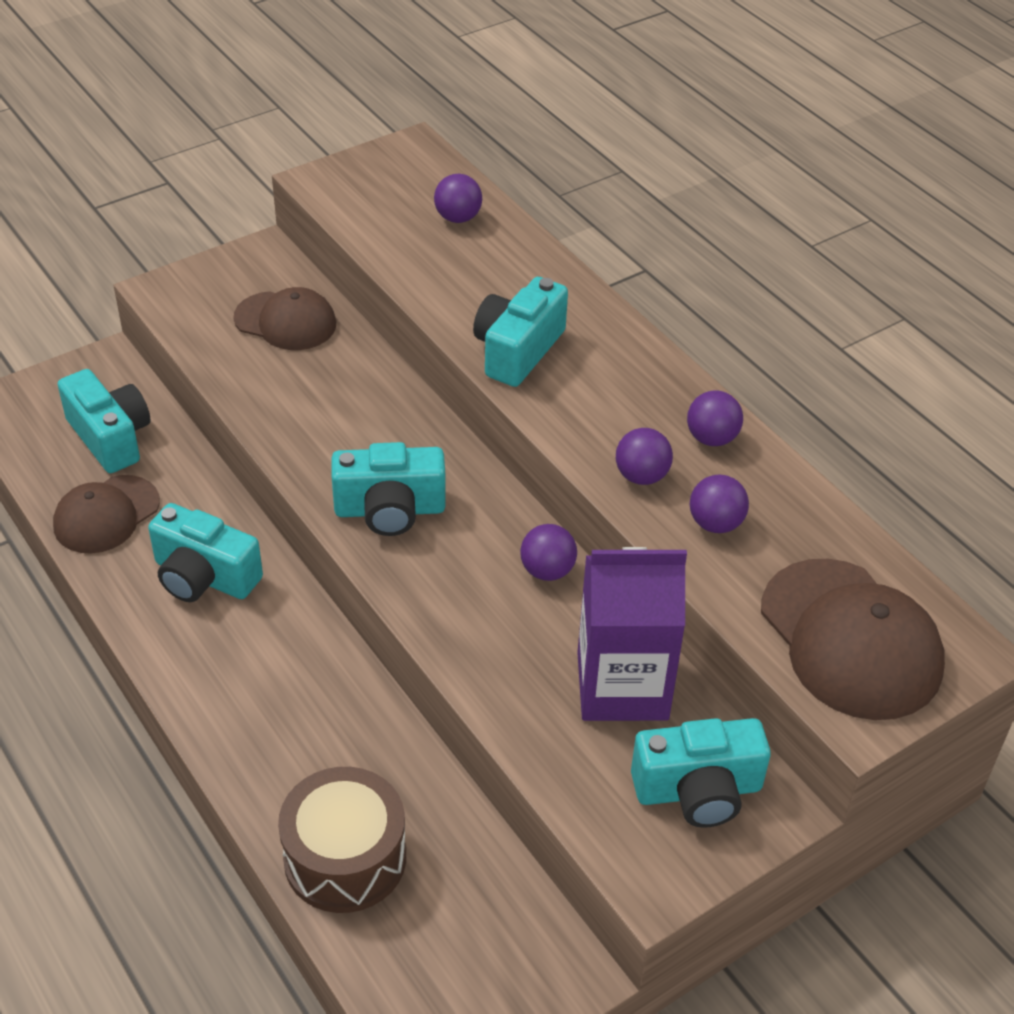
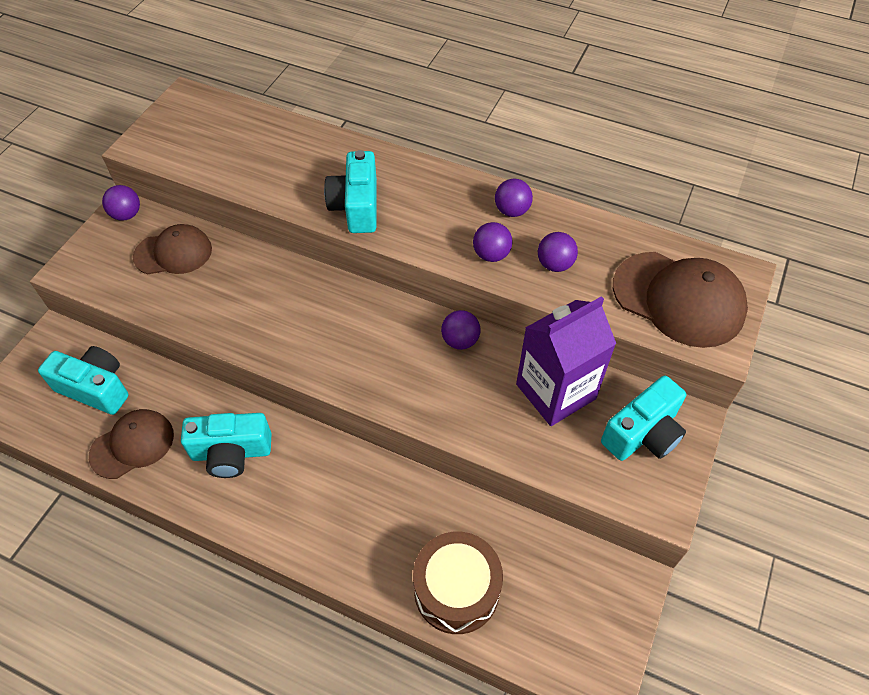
camera: 30 degrees left, 10 degrees up
brown cap [53,475,160,554] -> brown cap turned 135 degrees counterclockwise [89,409,174,479]
turquoise camera [331,442,446,536] -> none
purple ball [434,174,482,223] -> purple ball moved to [102,185,140,221]

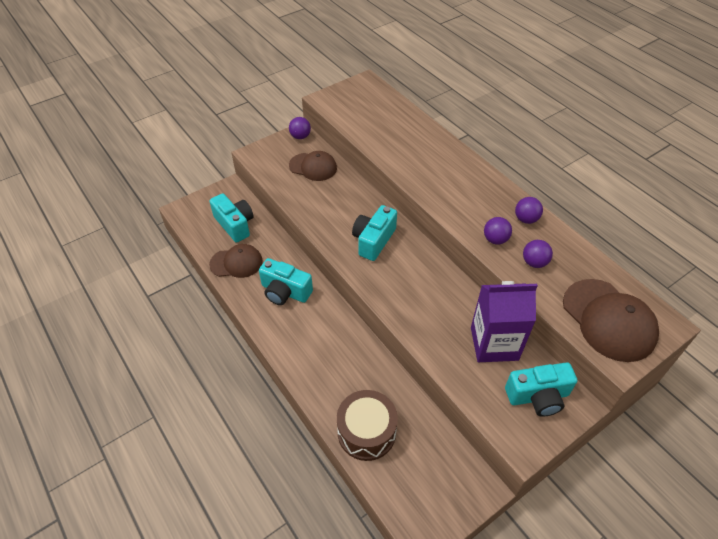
camera: 30 degrees right, 5 degrees down
turquoise camera [324,150,377,233] -> turquoise camera moved to [352,205,397,261]
purple ball [441,310,481,350] -> none

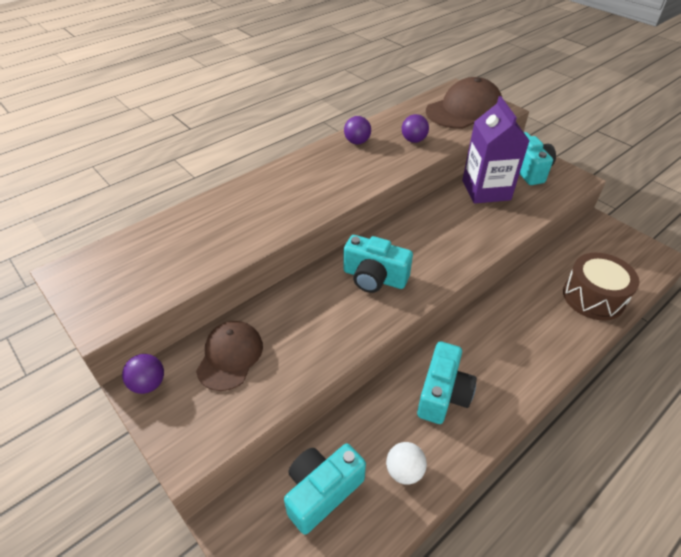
camera: 95 degrees left, 5 degrees down
brown cap [209,244,263,278] -> white ball [386,442,427,485]
purple ball [484,217,512,245] -> none

